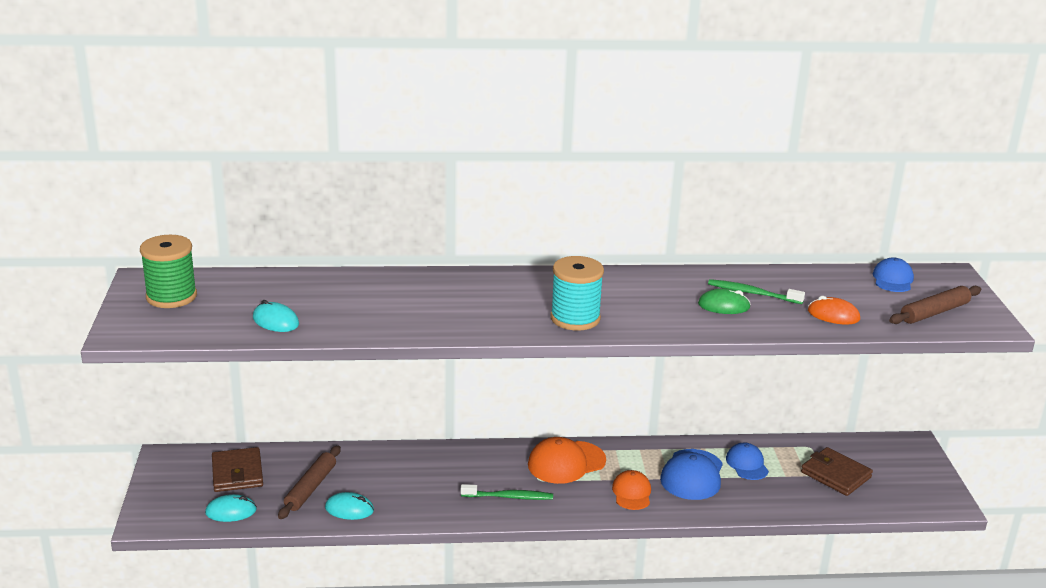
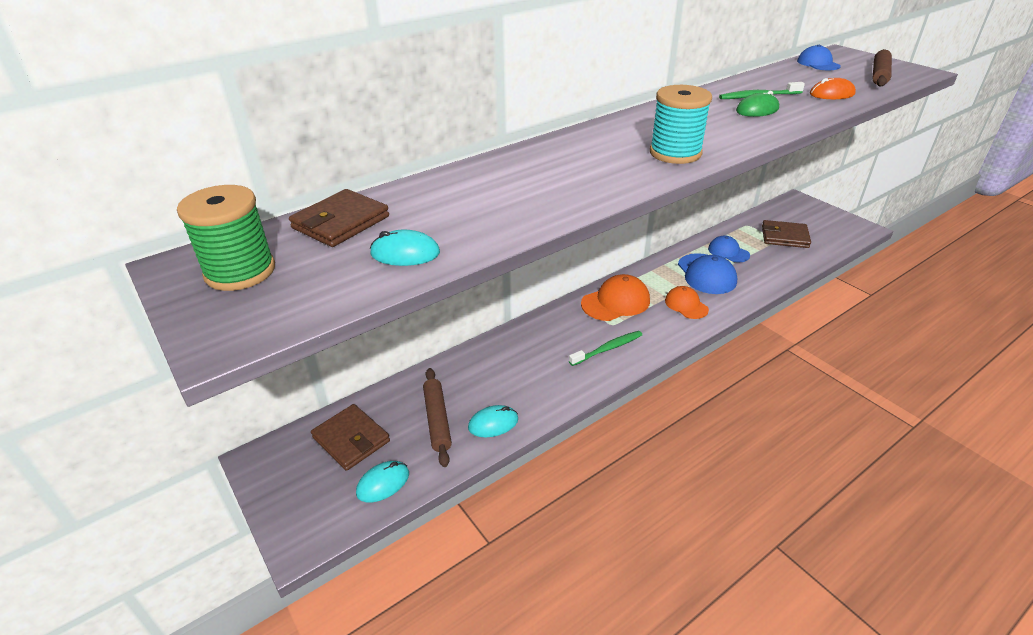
camera: 30 degrees left, 10 degrees up
orange cap [528,437,606,484] -> orange cap turned 150 degrees counterclockwise [581,274,650,321]
none -> brown wallet [289,189,389,247]

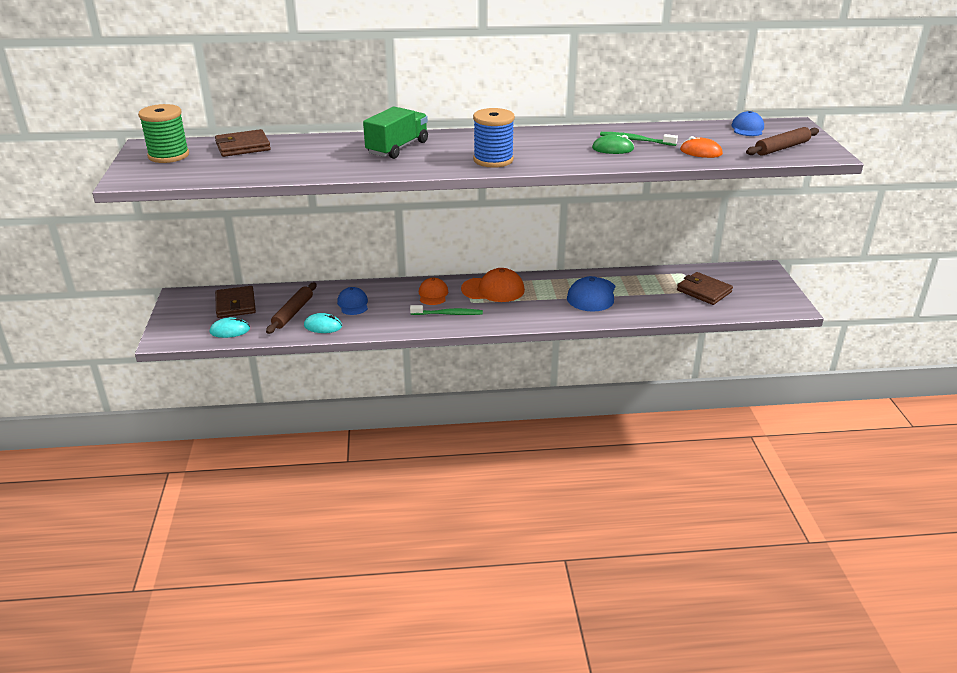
camera: 30 degrees right, 5 degrees down
turquoise mouse [370,230,440,266] -> none
turquoise spool [650,85,712,164] -> blue spool [473,108,515,168]
orange cap [665,286,709,319] -> orange cap moved to [419,278,448,305]
blue cap [708,235,750,263] -> blue cap moved to [337,287,368,315]
none -> green truck [363,107,428,159]

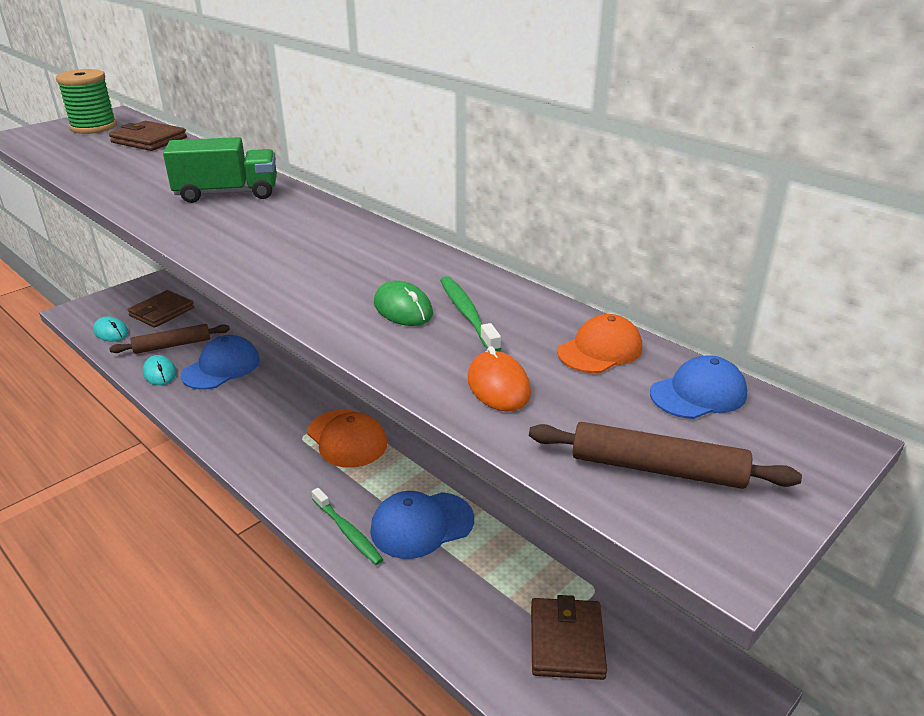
camera: 50 degrees right, 0 degrees up
blue cap [337,287,368,315] -> blue cap [181,335,260,390], size x1.56
green toothbrush [410,305,483,315] -> green toothbrush moved to [312,488,383,565]
orange cap [419,278,448,305] -> orange cap moved to [557,314,642,373]
blue spool [473,108,515,168] -> none

